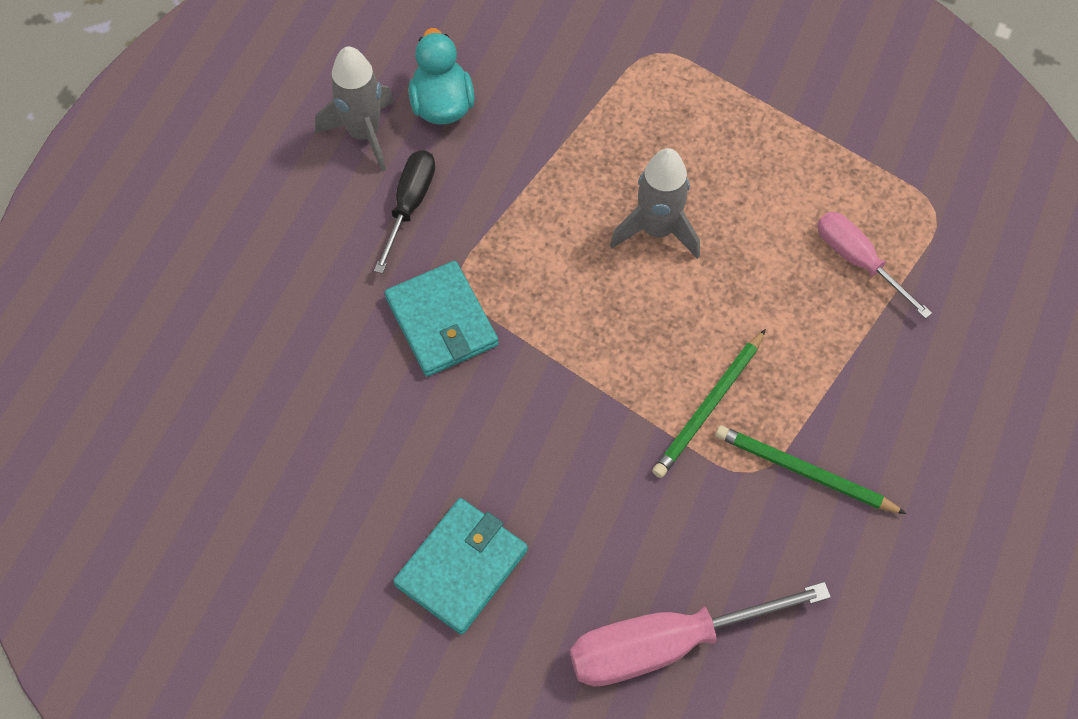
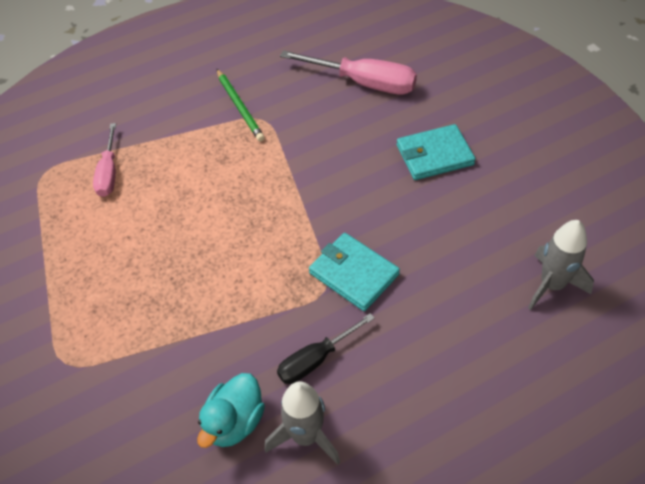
camera: 140 degrees left, 10 degrees down
turquoise wallet [385,261,499,377] -> turquoise wallet turned 60 degrees counterclockwise [309,233,400,311]
grey rocket [610,148,700,259] -> grey rocket moved to [528,220,594,310]
green pencil [652,329,766,478] -> none

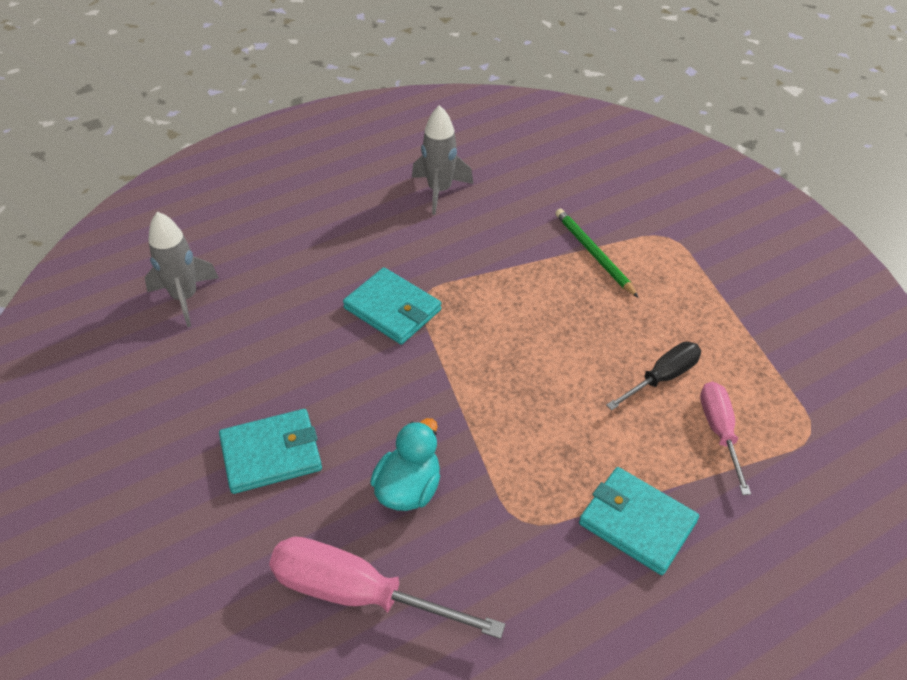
camera: 175 degrees right, 5 degrees down
turquoise duck [197,373,265,448] -> turquoise duck moved to [370,418,440,511]
green pencil [217,69,265,142] -> green pencil moved to [555,209,639,298]
black screwdriver [277,313,374,384] -> black screwdriver moved to [606,342,701,410]
none -> turquoise wallet [579,467,699,575]

